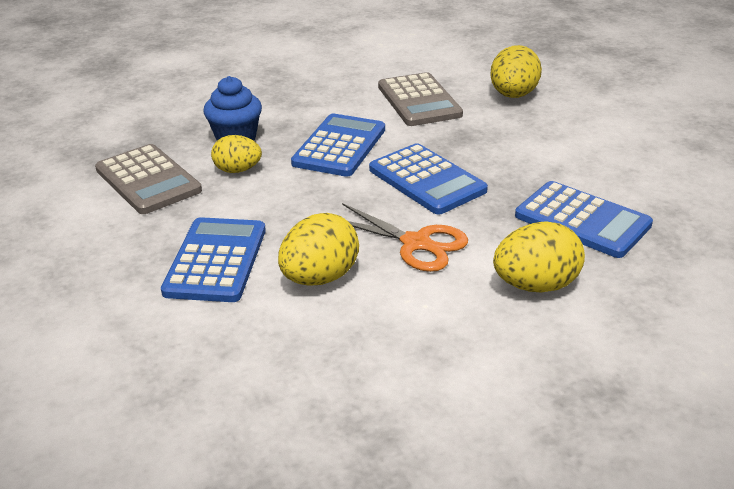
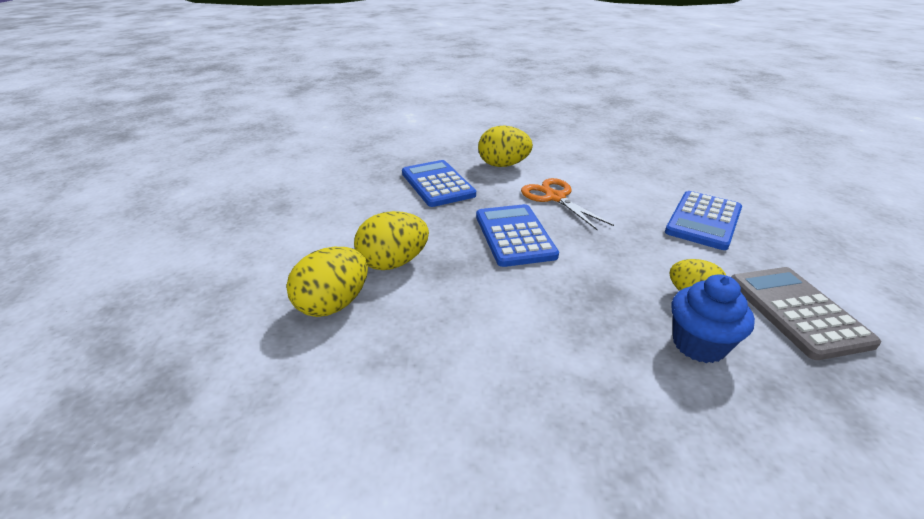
camera: 155 degrees left, 0 degrees up
yellow egg [278,213,359,285] -> yellow egg moved to [354,211,429,270]
blue calculator [291,113,385,177] -> none
grey calculator [378,72,463,126] -> none

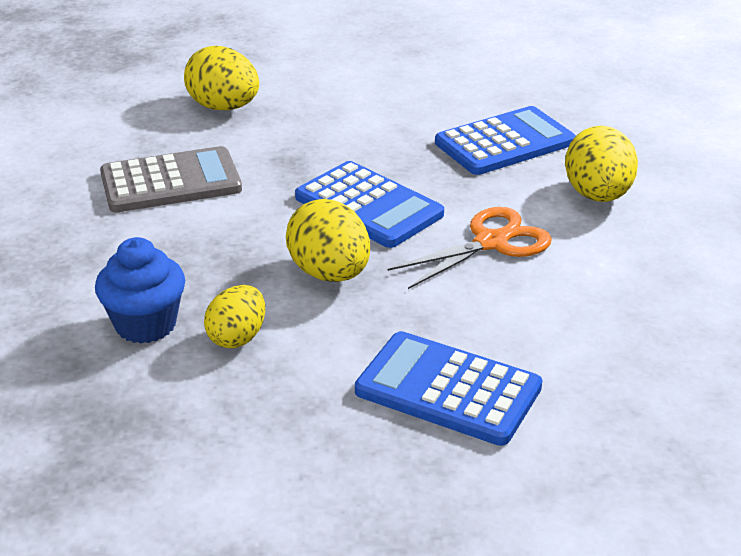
camera: 85 degrees right, 0 degrees up
yellow egg [354,211,429,270] -> yellow egg moved to [286,199,370,282]
blue calculator [476,204,559,267] -> blue calculator turned 60 degrees clockwise [295,161,444,248]
grey calculator [731,267,881,360] -> grey calculator moved to [100,146,242,212]

